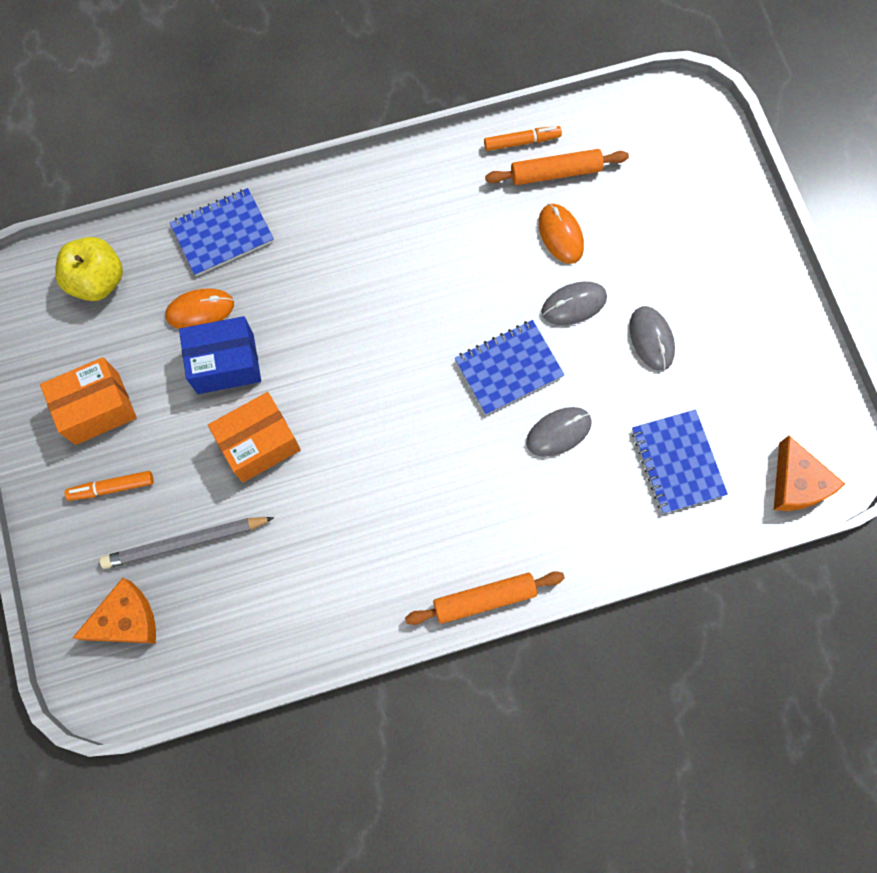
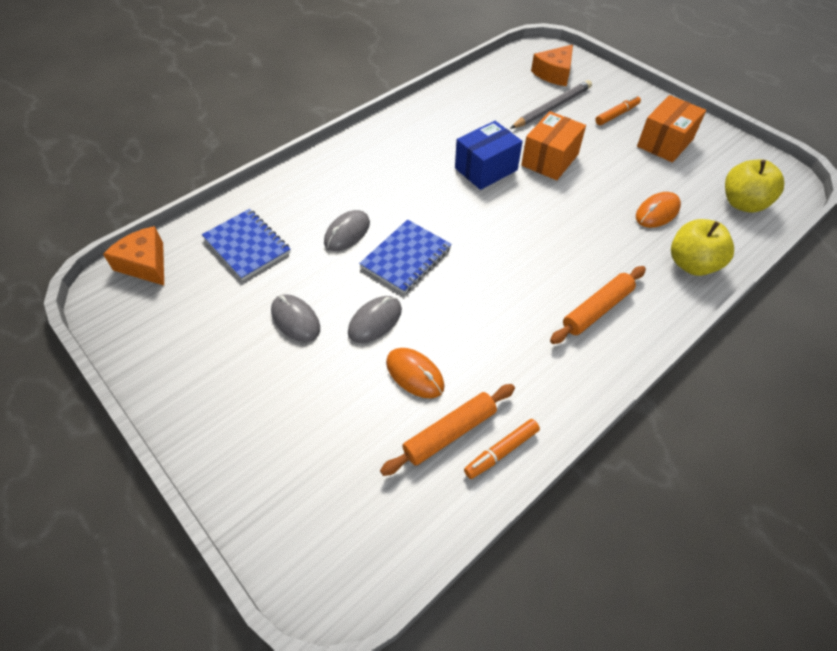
camera: 155 degrees right, 20 degrees down
blue notebook [170,188,274,276] -> yellow apple [671,219,734,276]
blue box [179,316,261,394] -> blue box moved to [455,121,523,190]
orange rolling pin [405,571,565,625] -> orange rolling pin moved to [550,266,646,344]

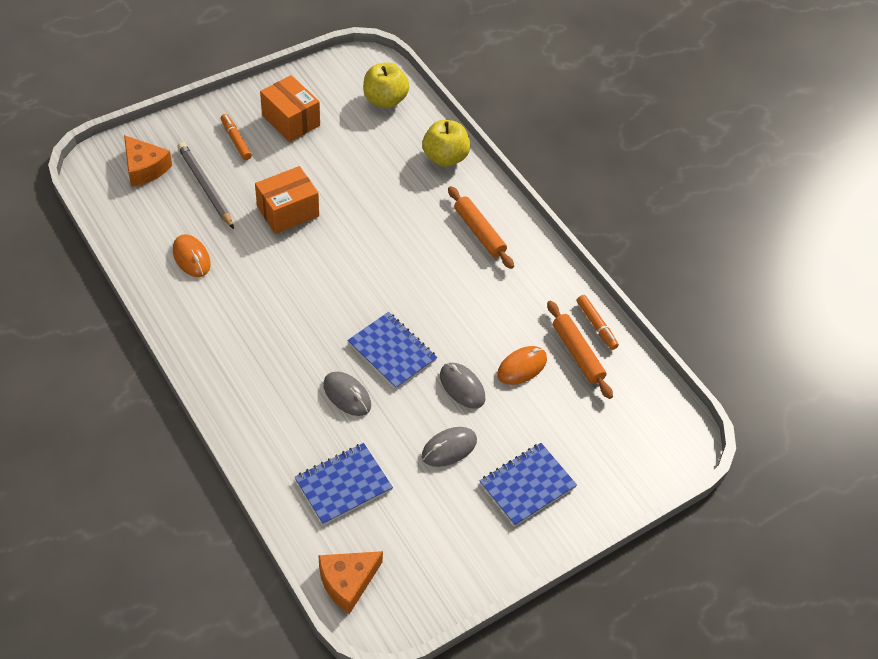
camera: 85 degrees left, 0 degrees up
blue box [455,121,523,190] -> none
orange box [521,111,586,180] -> orange box turned 75 degrees counterclockwise [255,166,319,234]
orange mouse [636,192,681,228] -> orange mouse moved to [173,234,211,277]
none -> blue notebook [480,443,577,526]

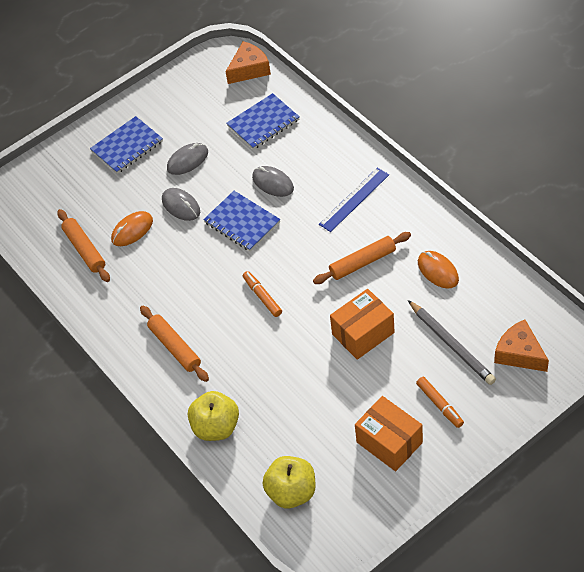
camera: 175 degrees left, 0 degrees up
orange marker [577,295,619,350] -> orange marker moved to [243,271,282,317]
none -> orange rolling pin [313,232,411,284]
none -> blue ruler [319,167,389,232]

